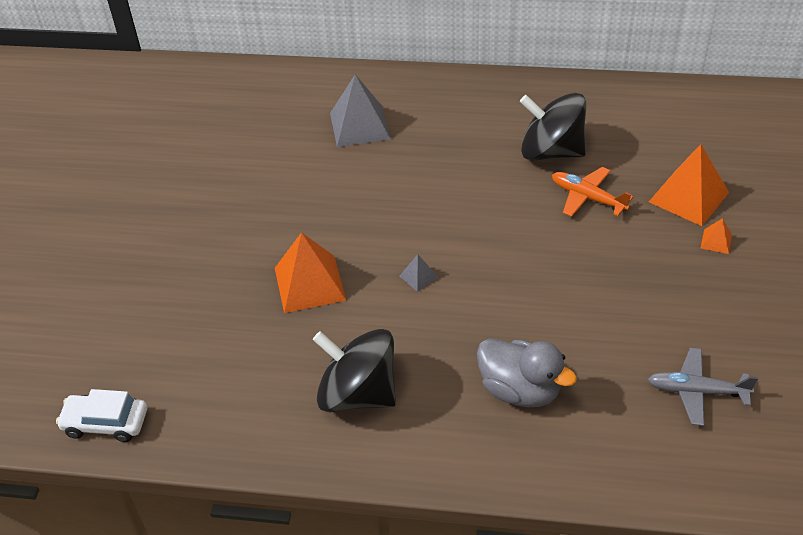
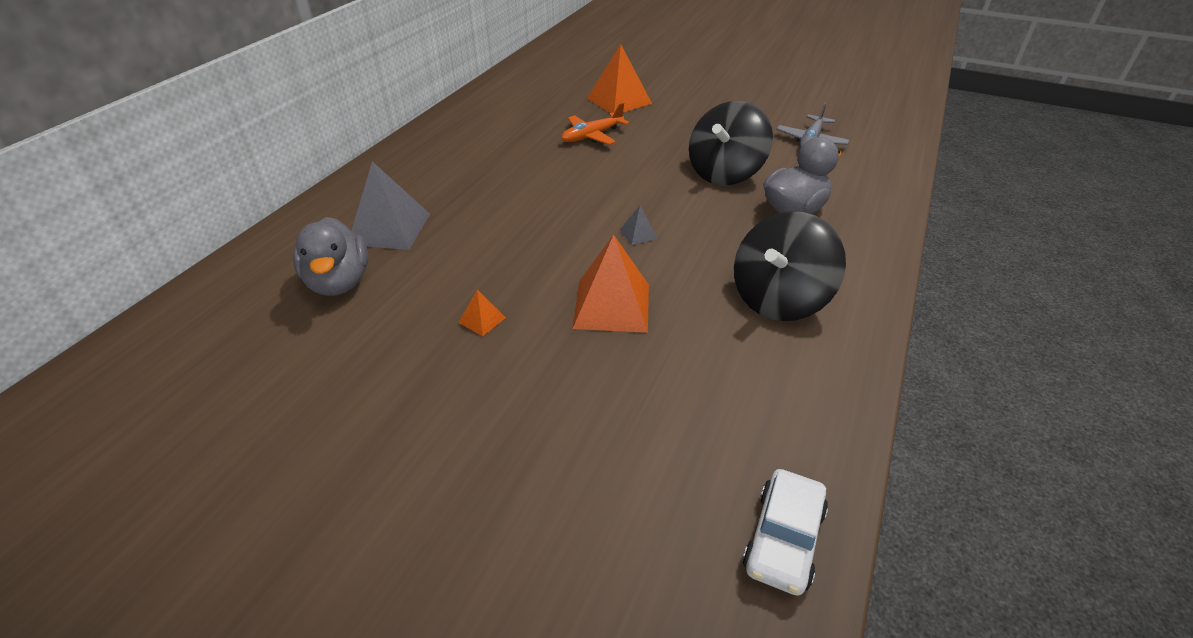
camera: 75 degrees left, 5 degrees down
black spinning top [520,93,586,161] -> black spinning top moved to [689,101,773,185]
orange pyramid [701,218,732,254] -> orange pyramid moved to [458,290,506,336]
none -> grey duck [293,217,368,296]

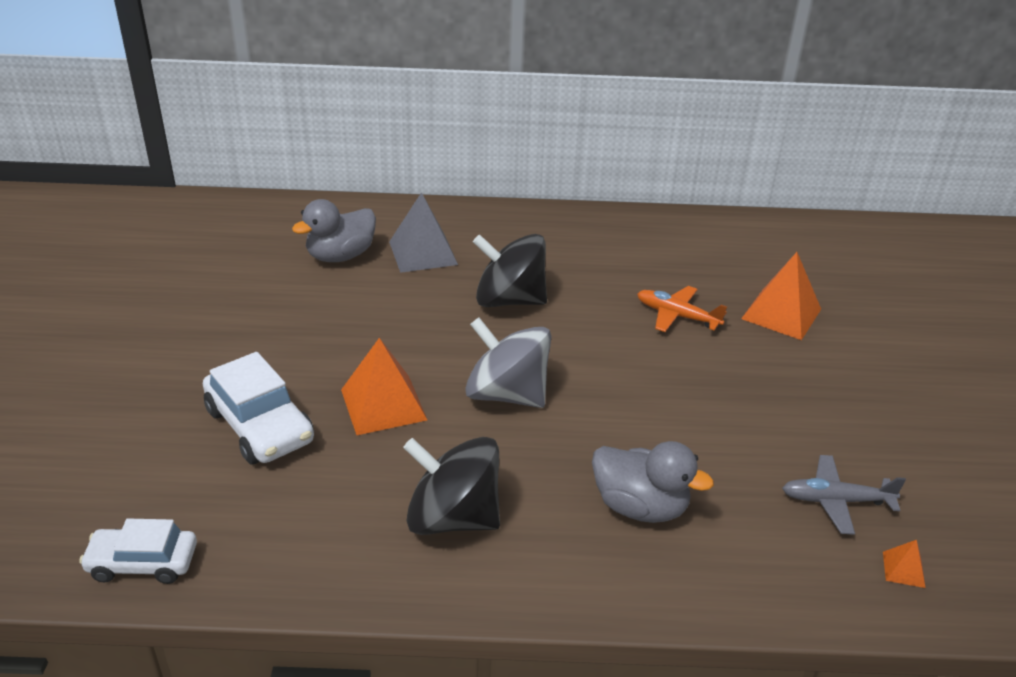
camera: 65 degrees right, 5 degrees down
orange pyramid [458,290,506,336] -> orange pyramid moved to [883,540,926,588]
grey pyramid [620,206,658,245] -> grey spinning top [465,317,551,408]
black spinning top [689,101,773,185] -> black spinning top moved to [473,234,547,307]
none -> white car [203,352,314,465]

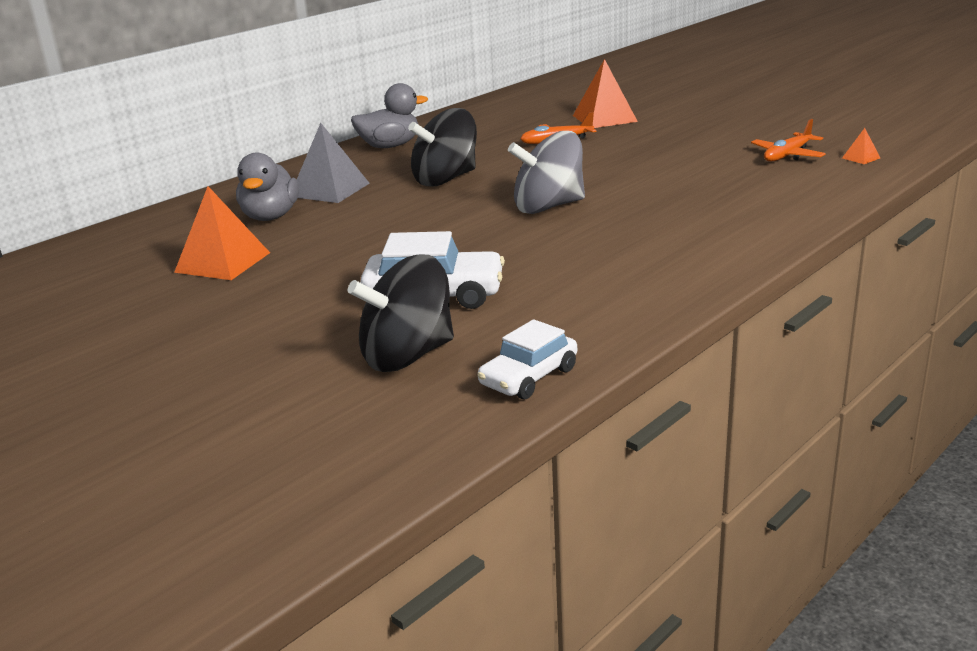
camera: 45 degrees left, 10 degrees down
orange pyramid [341,338,427,435] -> orange pyramid moved to [174,186,270,280]
black spinning top [403,437,500,535] -> black spinning top moved to [348,254,454,372]
grey duck [592,441,714,523] -> grey duck moved to [351,83,428,148]
grey plane [782,455,906,535] -> orange plane [751,119,826,161]

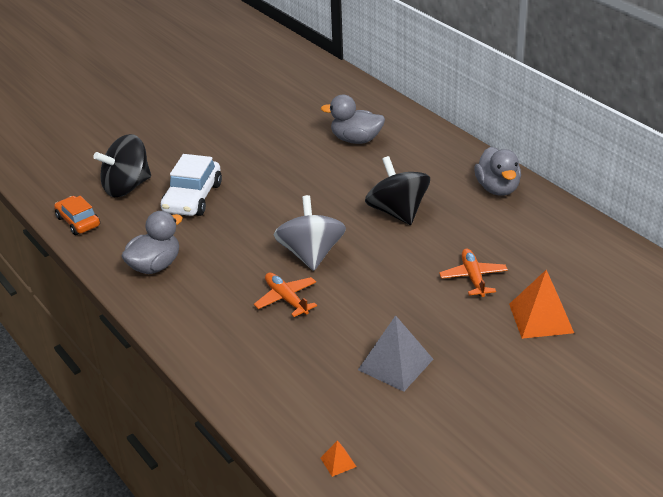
camera: 100 degrees right, 10 degrees up
orange pyramid [174,186,270,280] -> none
grey pyramid [297,123,370,203] -> grey pyramid moved to [358,315,433,392]
black spinning top [348,254,454,372] -> black spinning top turned 105 degrees counterclockwise [93,134,151,197]
white car [477,319,577,399] -> orange car [54,196,100,235]
orange plane [751,119,826,161] -> orange plane moved to [254,272,317,317]
none -> grey duck [121,211,182,274]

